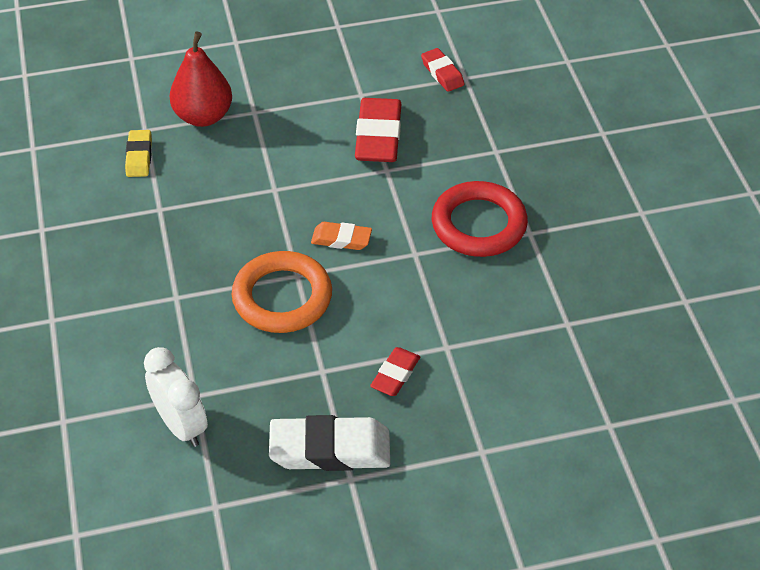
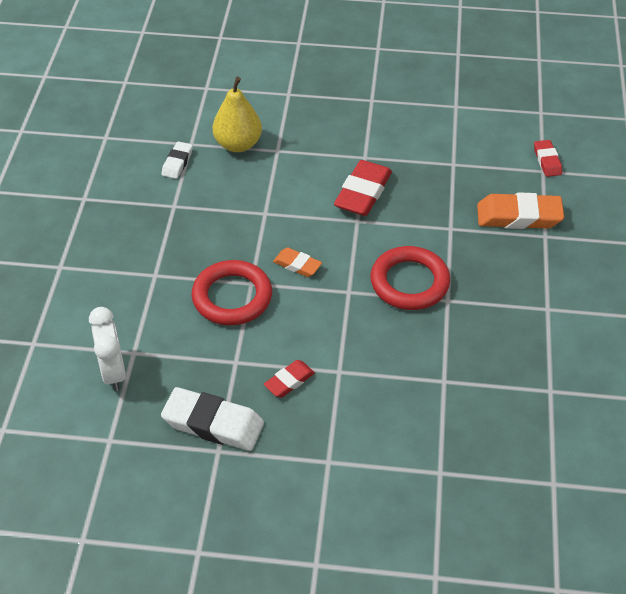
camera: 20 degrees right, 0 degrees up
yellow eraser [125,130,152,177] -> white eraser [162,141,193,179]
red pear [170,32,232,127] -> yellow pear [213,77,262,152]
orange ring [232,251,332,333] -> red ring [192,260,272,325]
red eraser [421,48,464,92] -> red eraser moved to [534,140,562,177]
none -> orange eraser [477,192,564,229]

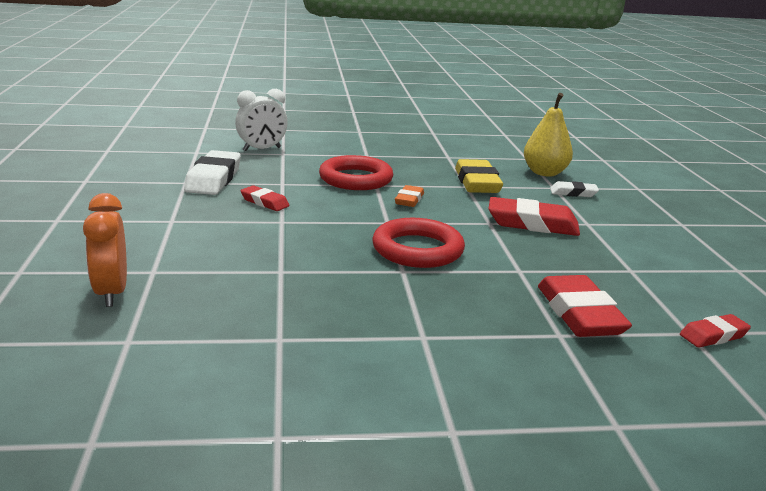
camera: 75 degrees right, 25 degrees down
white eraser [162,141,193,179] -> white eraser moved to [550,181,599,197]
orange eraser [477,192,564,229] -> red eraser [538,275,632,337]
none -> orange clock [83,193,127,307]
none -> yellow eraser [455,159,503,193]

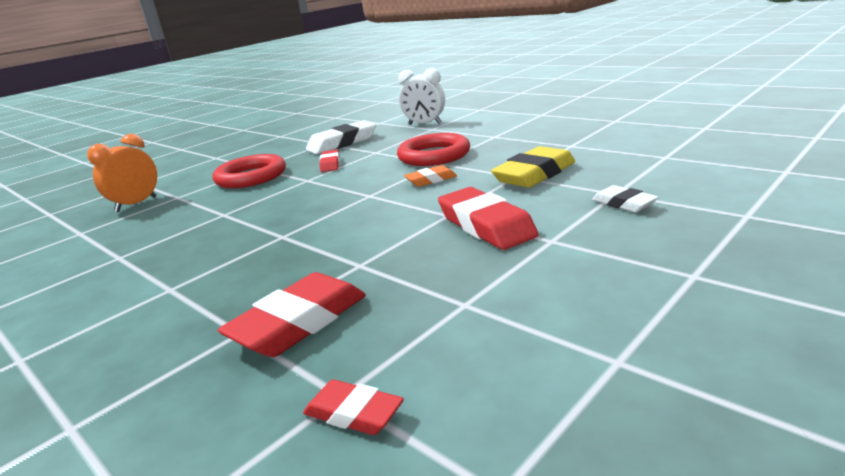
camera: 55 degrees right, 0 degrees up
red ring [372,218,465,268] -> red ring moved to [213,154,286,188]
yellow pear [524,93,573,176] -> none

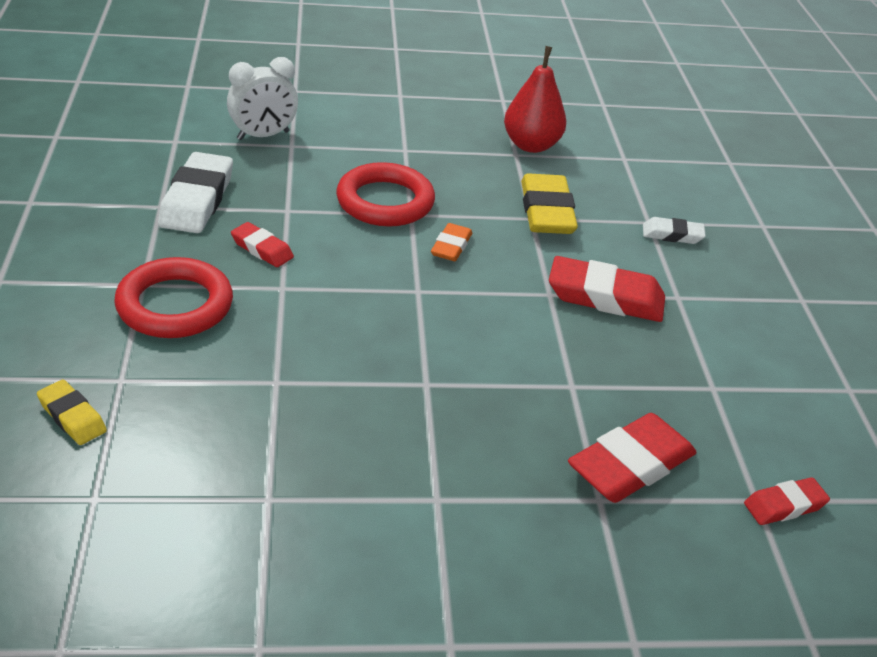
camera: 55 degrees left, 15 degrees up
orange clock [87,134,157,212] -> yellow eraser [37,380,107,445]
red eraser [218,272,366,357] -> red eraser turned 60 degrees clockwise [568,413,697,503]
none -> red pear [504,46,566,153]

